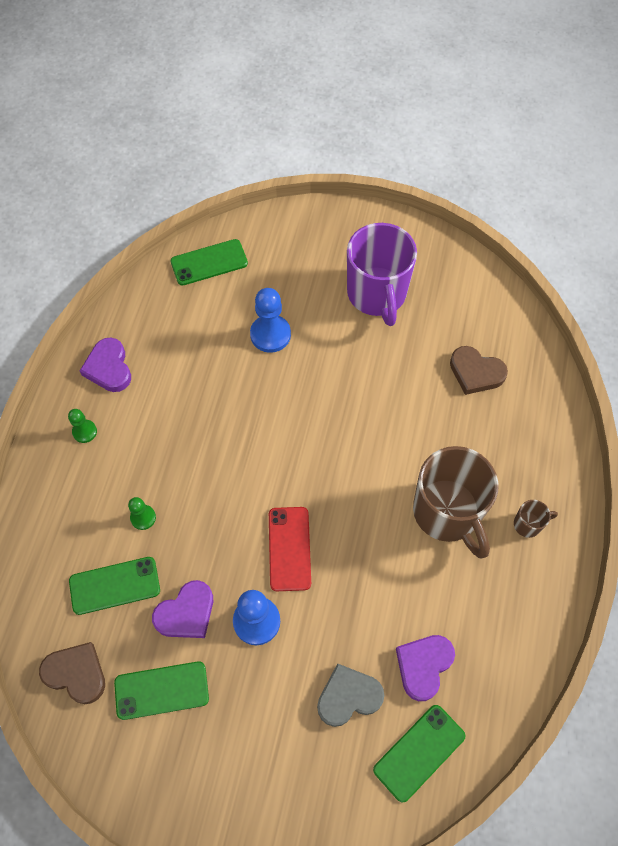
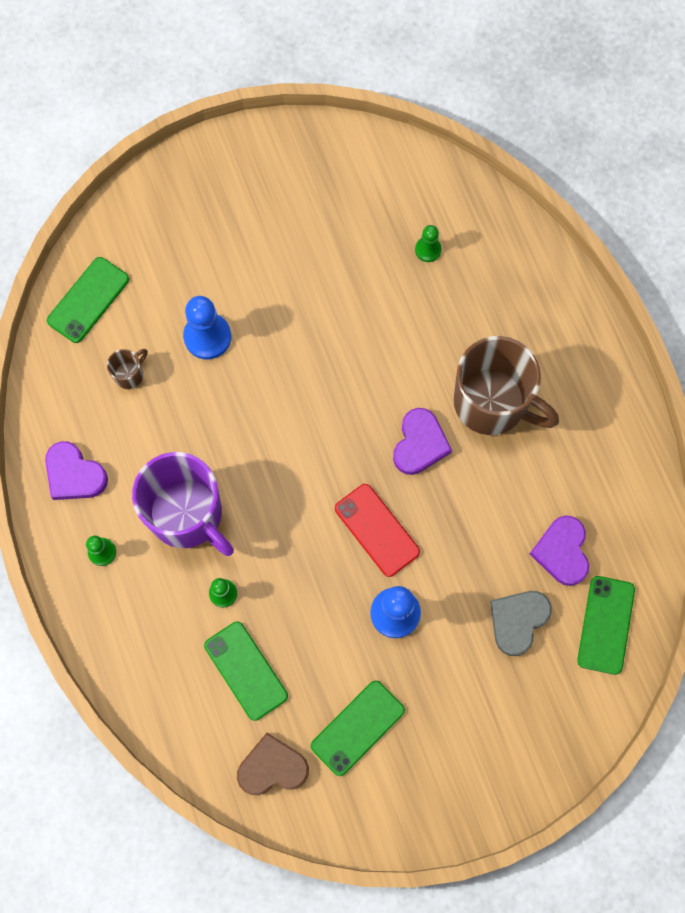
camera: 35 degrees left, 10 degrees up
green phone [69,557,160,615] -> green phone turned 75 degrees counterclockwise [204,621,288,721]
purple heart [152,580,213,638] -> purple heart moved to [393,408,452,475]
purple mug [347,223,417,326] -> purple mug moved to [132,452,234,556]
brown heart [450,346,508,395] -> green pawn [415,225,441,262]
brown mug [514,500,558,538] -> brown mug moved to [107,349,148,389]

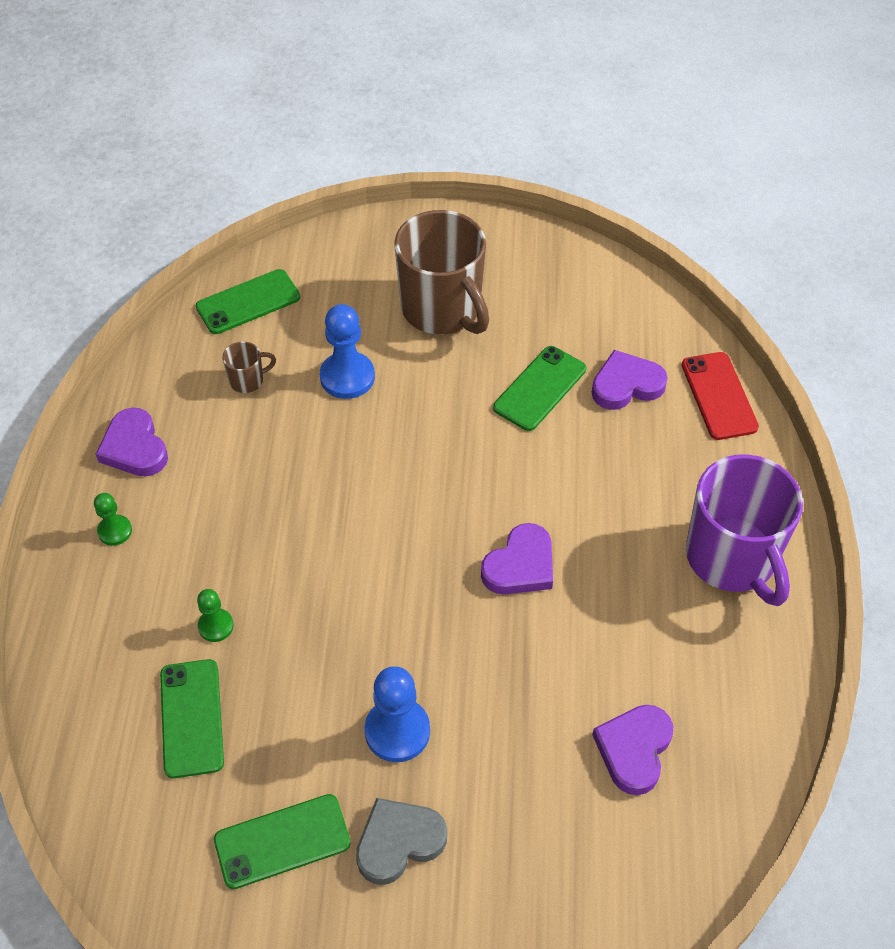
camera: 25 degrees right, 20 degrees down
purple mug [132,452,234,556] -> purple mug moved to [686,454,803,606]
brown heart [237,733,309,795] -> none
red phone [335,484,420,577] -> red phone moved to [682,352,759,440]
green pawn [415,225,441,262] -> purple heart [592,350,668,410]
brown mug [454,336,559,435] -> brown mug moved to [394,210,489,334]
grey heart [490,591,552,656] -> grey heart moved to [356,798,447,885]
green phone [577,576,635,675] -> green phone moved to [493,346,586,431]

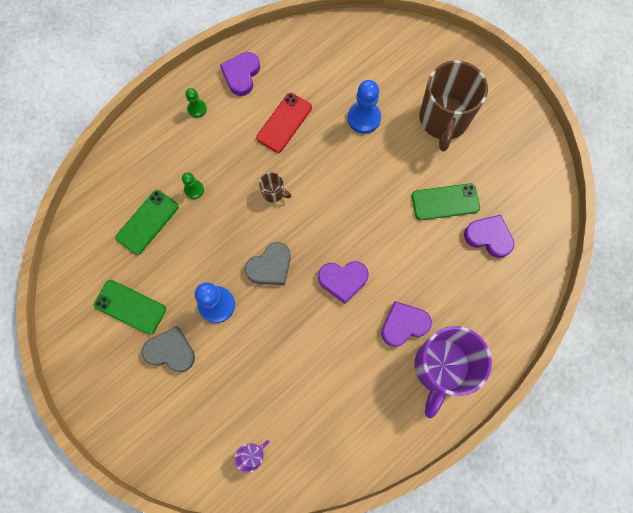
camera: 45 degrees right, 20 degrees up
green phone [196,269,300,334] -> none
brown mug [222,341,276,393] -> brown mug moved to [259,172,291,203]
purple heart [592,705,673,795] -> purple heart moved to [381,301,432,347]
red phone [682,352,759,440] -> red phone moved to [256,93,312,153]
none -> purple mug [235,440,269,473]
none -> grey heart [245,242,291,285]

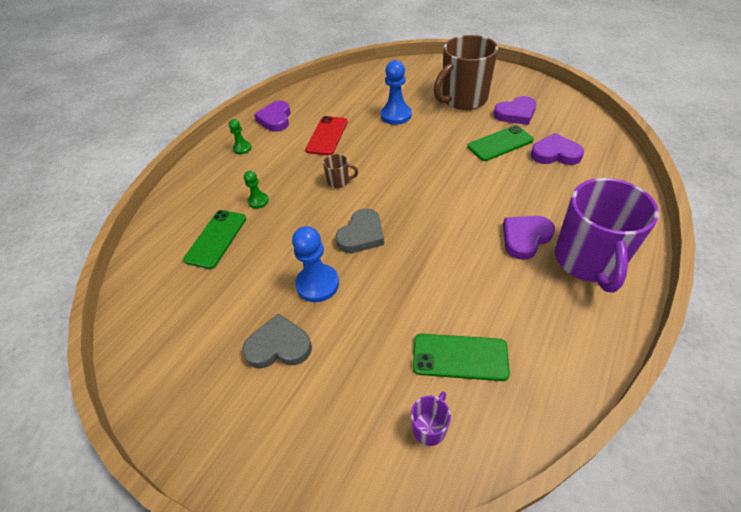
camera: 15 degrees left, 25 degrees down
green phone [94,280,166,335] -> green phone moved to [413,334,510,381]
purple heart [318,261,369,304] -> purple heart moved to [494,96,536,125]
brown mug [420,60,488,151] -> brown mug turned 60 degrees clockwise [434,35,498,110]

